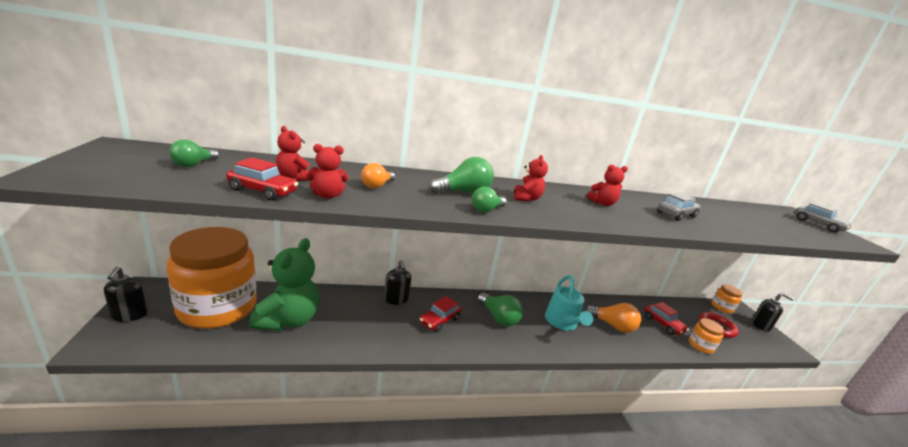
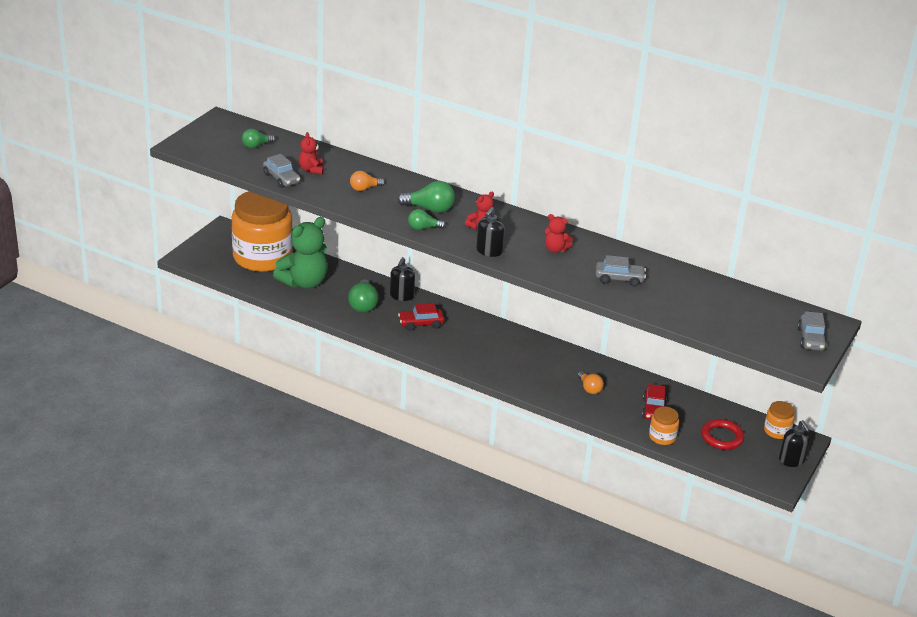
camera: 40 degrees right, 10 degrees up
black soap dispenser [104,267,148,322] -> black soap dispenser moved to [476,207,505,257]
red car [226,157,298,201] -> grey car [263,154,300,188]
red teddy bear [307,144,349,199] -> none
green light bulb [477,293,523,326] -> green light bulb moved to [348,279,379,312]
turquoise watering can [545,275,593,330] -> none
orange light bulb [584,303,641,333] -> orange light bulb [578,371,604,394], size x0.64

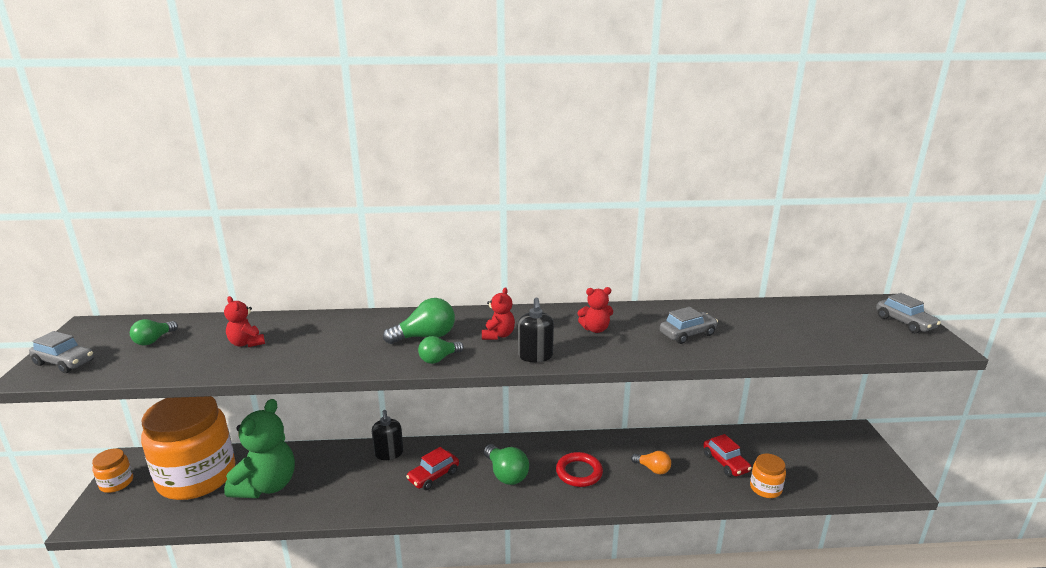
camera: 30 degrees left, 10 degrees down
grey car [263,154,300,188] -> grey car moved to [29,331,94,373]
green light bulb [348,279,379,312] -> green light bulb moved to [484,444,529,485]
orange light bulb [350,171,385,191] -> none
red ring [701,419,744,450] -> red ring moved to [556,452,603,487]
orange jar [764,401,795,439] -> orange jar moved to [92,448,133,493]
black soap dispenser [779,420,811,467] -> none

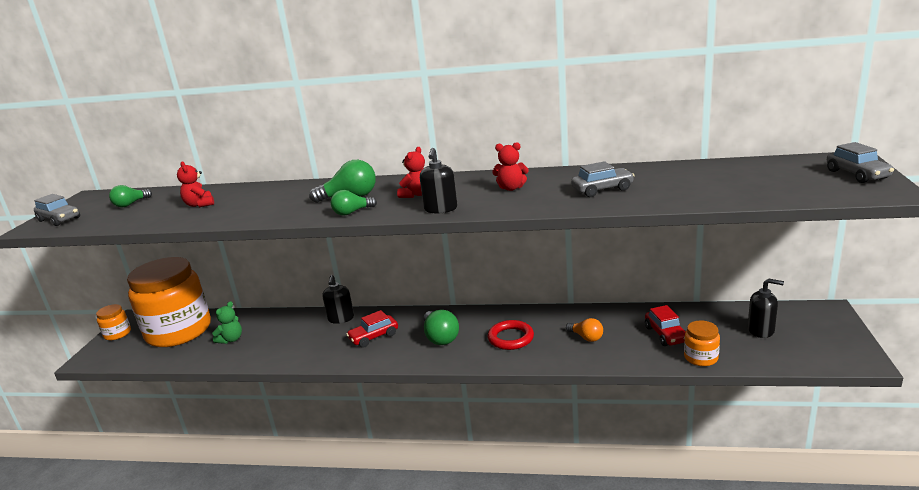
camera: 15 degrees right, 0 degrees up
green teddy bear [224,399,295,498] -> green teddy bear [212,301,242,344], size x0.49
none -> black soap dispenser [748,278,784,338]

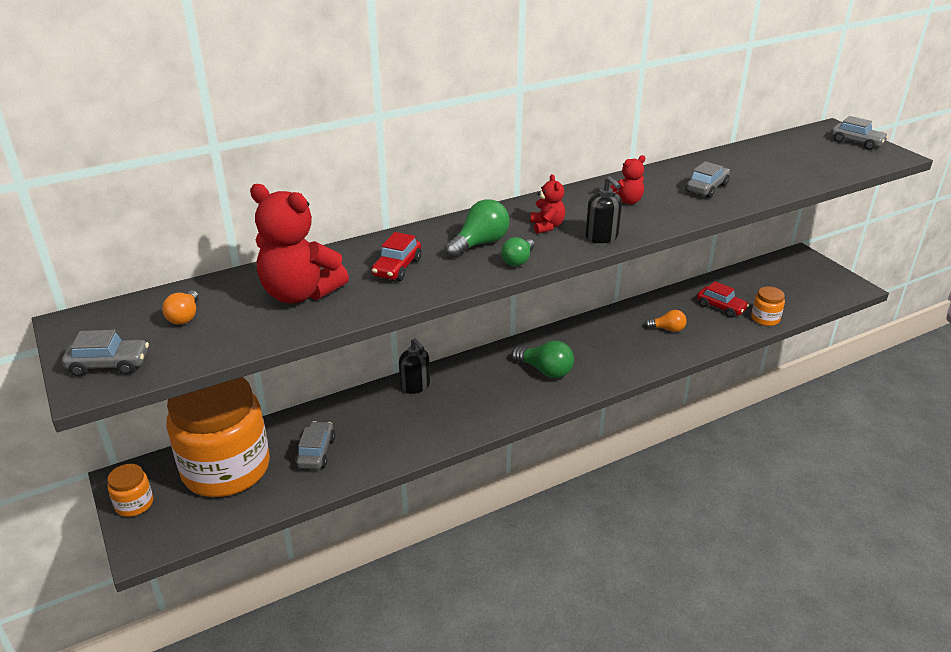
camera: 40 degrees left, 10 degrees up
green light bulb [109,185,152,207] -> orange light bulb [162,290,199,325]
red teddy bear [177,162,214,207] -> red teddy bear [250,184,349,303], size x2.05
green teddy bear [212,301,242,344] -> grey car [295,421,335,469]
red car [346,310,398,348] -> red car moved to [371,232,422,281]
red ring [488,320,534,350] -> none
black soap dispenser [748,278,784,338] -> none

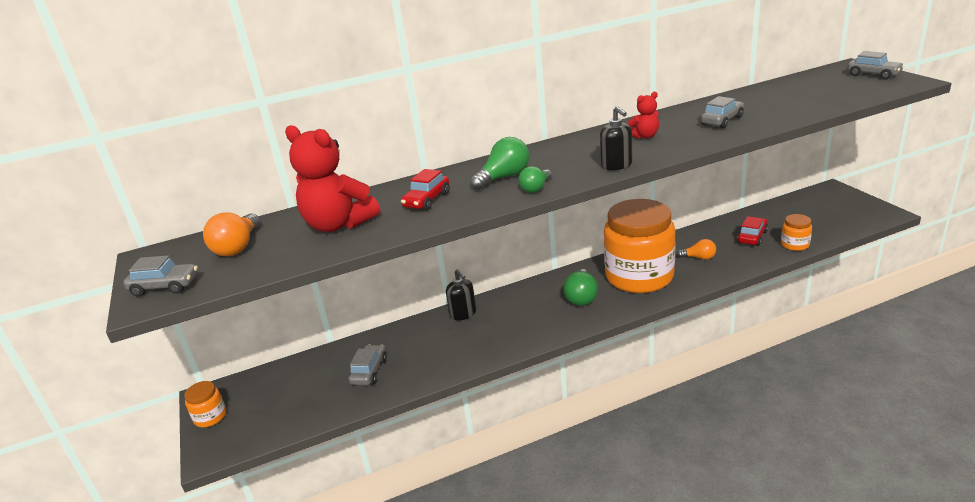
camera: 10 degrees right, 5 degrees down
orange light bulb [162,290,199,325] -> orange light bulb [203,212,260,256], size x1.56
orange jar [166,377,270,497] -> orange jar moved to [604,199,676,293]
green light bulb [511,341,574,378] -> green light bulb turned 60 degrees clockwise [563,269,598,306]
red teddy bear [530,174,565,234] -> none
red car [697,281,749,318] -> red car turned 105 degrees counterclockwise [737,216,768,246]

